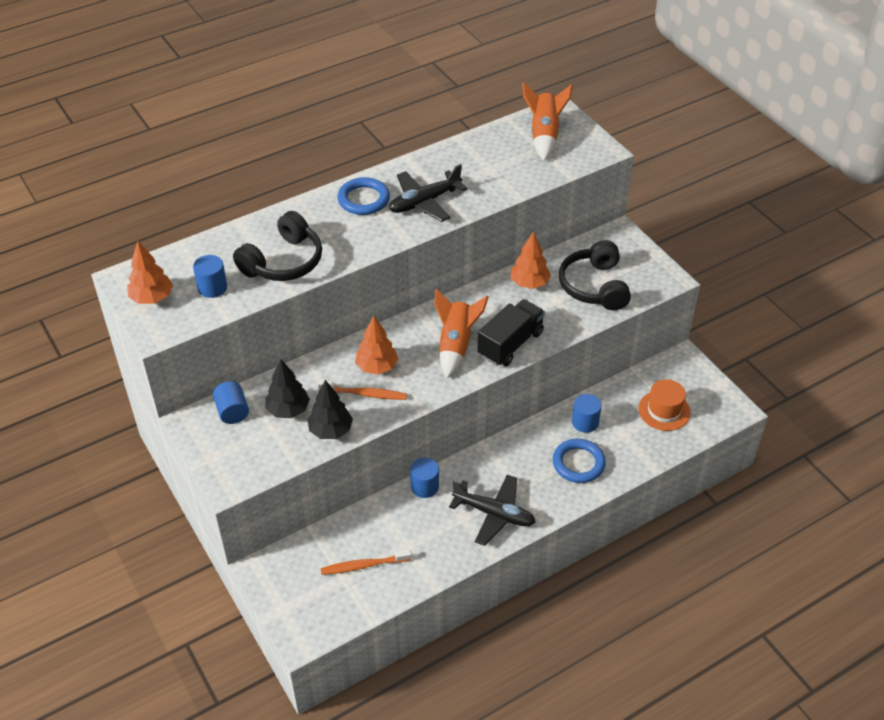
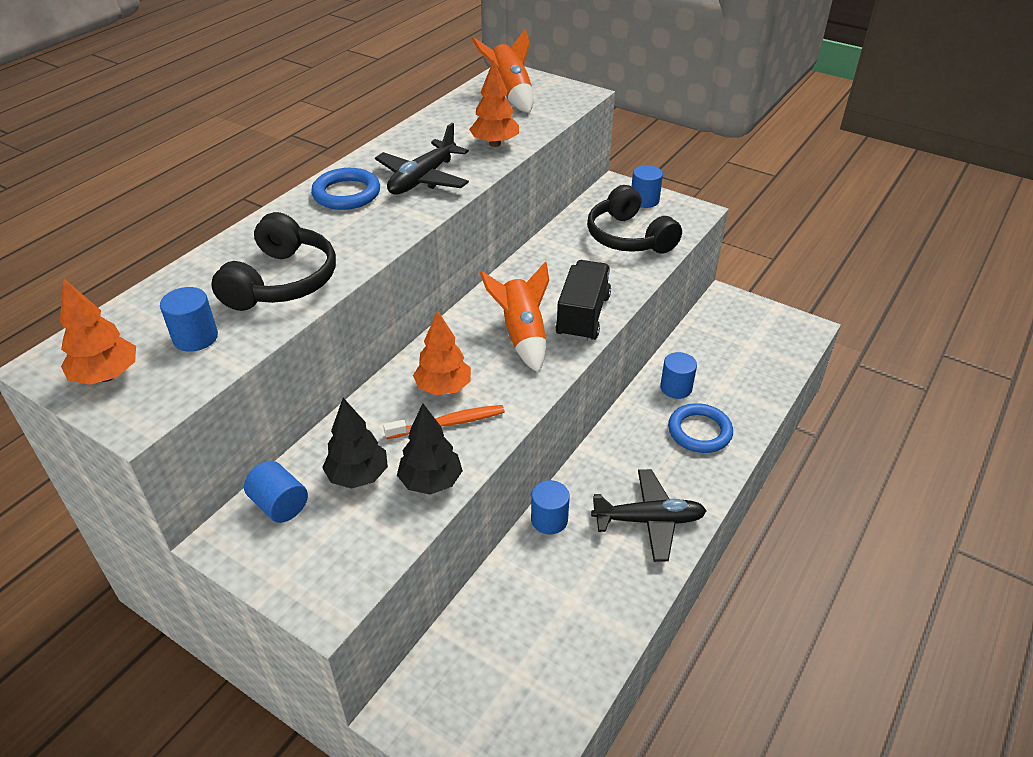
camera: 25 degrees left, 5 degrees down
orange toothbrush [321,549,412,575] -> none
orange tree [510,231,551,289] -> orange tree moved to [469,59,519,147]
orange hat [638,379,691,431] -> none
none -> blue cylinder [631,165,663,208]

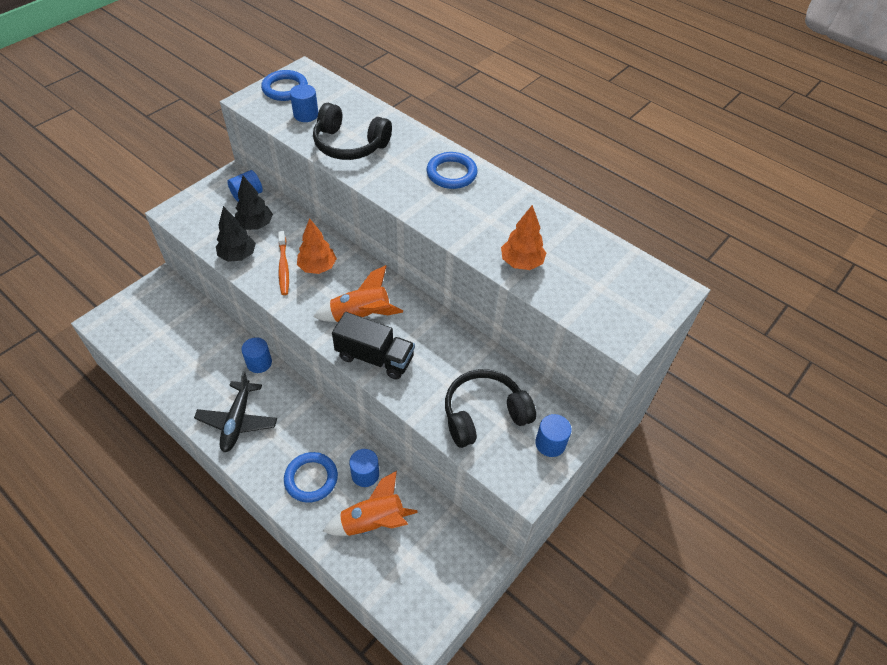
camera: 95 degrees right, 10 degrees up
orange tree [60,278,136,385] -> blue ring [261,70,308,101]
black plane [375,123,469,195] -> none
orange rocket [472,29,533,113] -> orange rocket moved to [323,471,418,536]

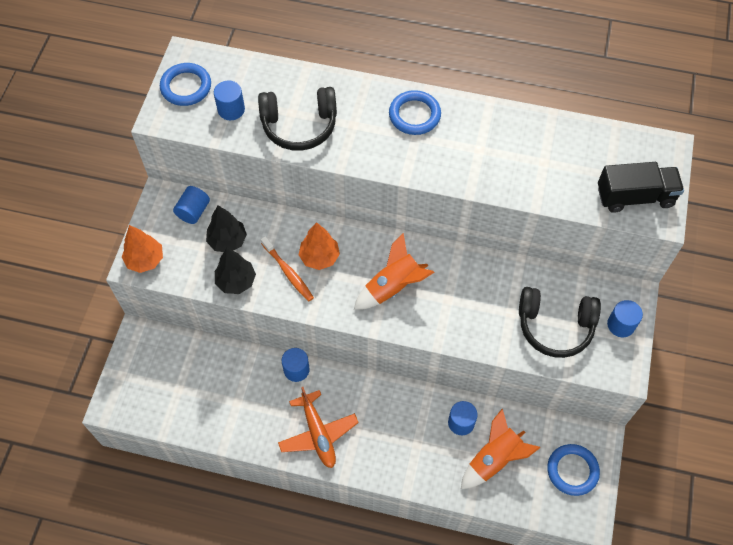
camera: 25 degrees left, 10 degrees up
black plane [194,371,277,452] -> orange plane [278,387,359,468]
blue ring [284,452,338,503] -> blue ring moved to [547,444,600,496]
black truck [332,312,415,379] -> black truck moved to [598,162,684,213]
black headphones [445,369,536,448] -> black headphones turned 120 degrees counterclockwise [519,287,601,358]
orange tree [501,205,546,270] -> orange tree moved to [122,225,163,273]

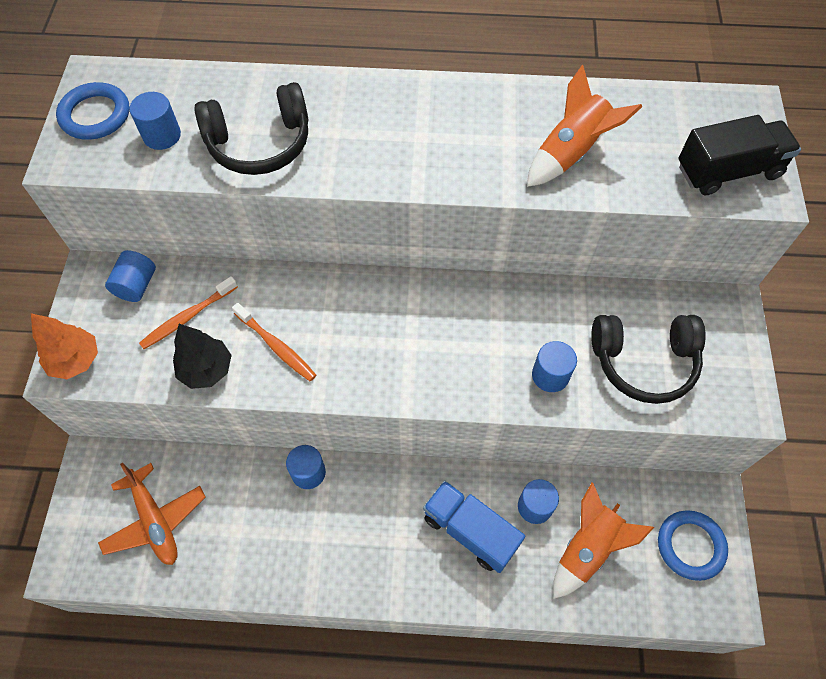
camera: 10 degrees left, 0 degrees up
black tree [206,205,247,252] -> orange toothbrush [139,276,238,349]
orange plane [278,387,359,468] -> orange plane moved to [98,463,206,565]
orange tree [299,222,340,270] -> none
orange rocket [354,233,434,310] -> orange rocket moved to [527,65,642,187]
blue ring [389,90,441,135] -> none
blue cylinder [607,300,643,337] -> blue cylinder moved to [532,341,577,392]
none -> blue truck [423,480,525,573]

